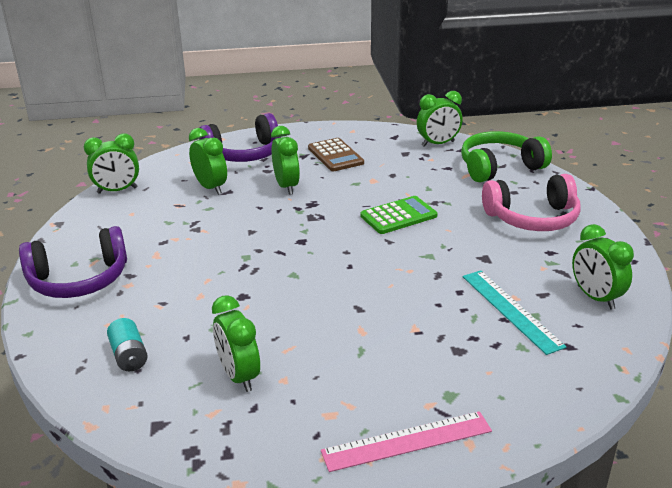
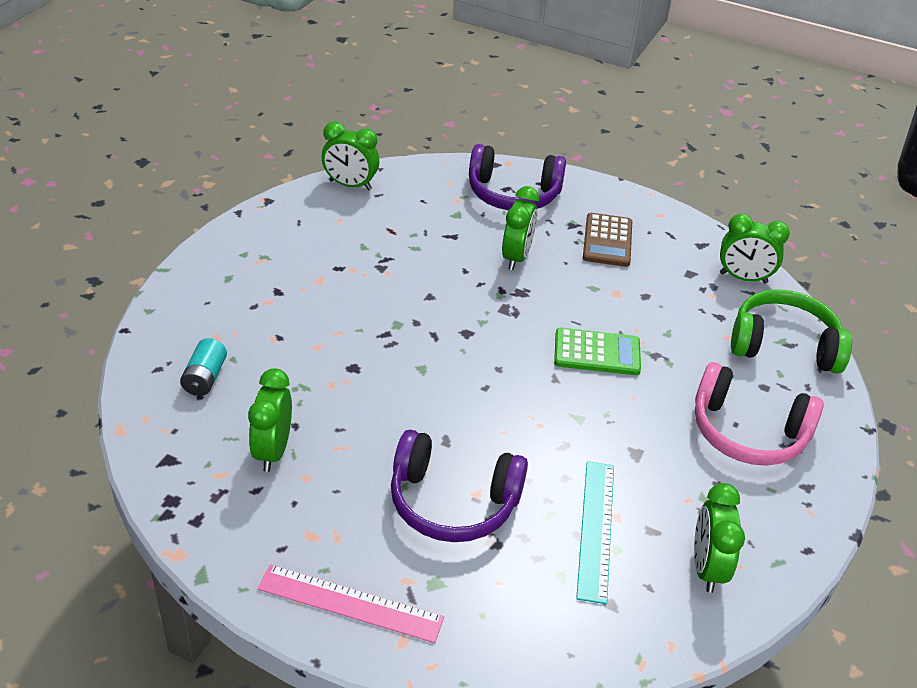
camera: 30 degrees right, 10 degrees up
purple headphones [19,226,127,298] -> purple headphones moved to [391,429,528,542]
green clock [189,128,227,195] -> none

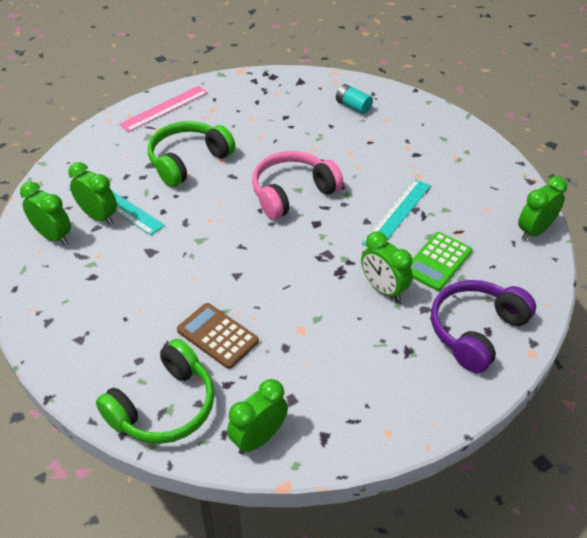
camera: 125 degrees right, 5 degrees up
green clock [248,368,292,472] -> green clock moved to [68,162,117,225]
purple headphones [391,429,528,542] -> green headphones [148,121,236,187]
green calculator [554,328,641,375] -> green calculator moved to [411,232,472,291]
brown calculator [583,213,632,267] -> brown calculator moved to [177,303,259,369]
pink headphones [695,362,824,466] -> pink headphones moved to [252,151,343,220]
none -> turquoise ruler [362,179,431,246]

